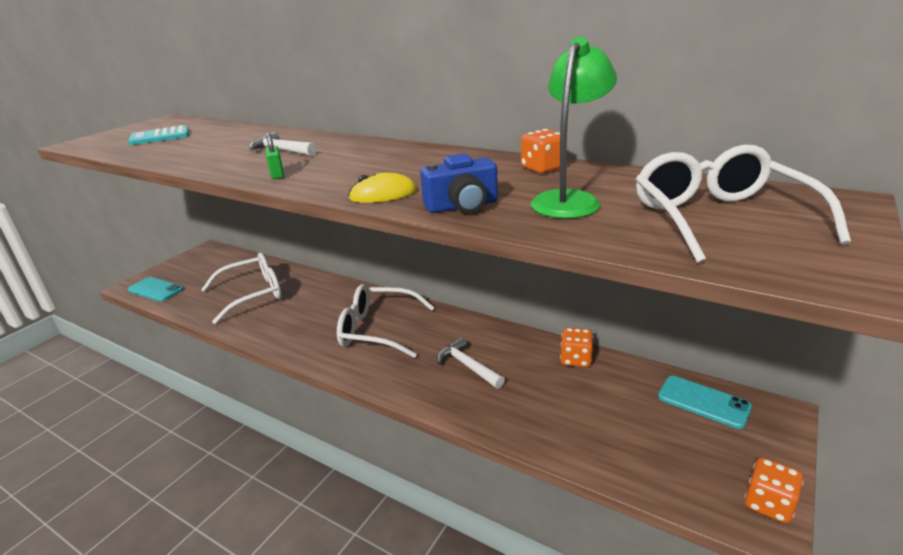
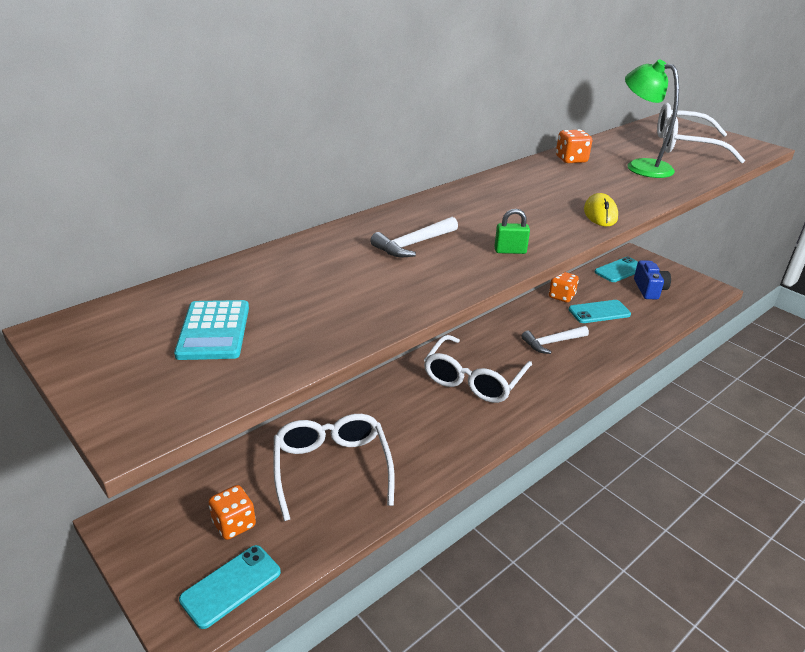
camera: 75 degrees left, 5 degrees up
blue camera [420,153,498,213] -> blue camera moved to [634,260,671,300]
orange dice [744,457,803,523] -> orange dice moved to [208,485,256,540]
none -> turquoise phone [569,300,631,323]

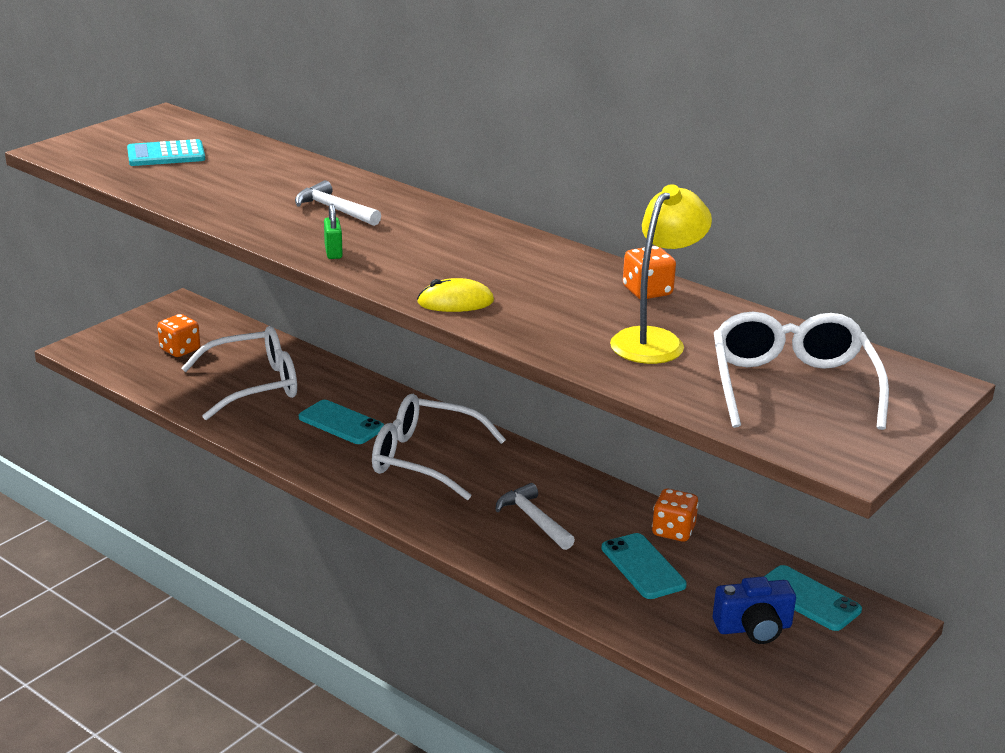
camera: 80 degrees right, 5 degrees down
turquoise phone [179,545,281,629] -> turquoise phone moved to [299,400,384,444]
green lamp [625,59,679,178] -> yellow lamp [610,184,712,364]

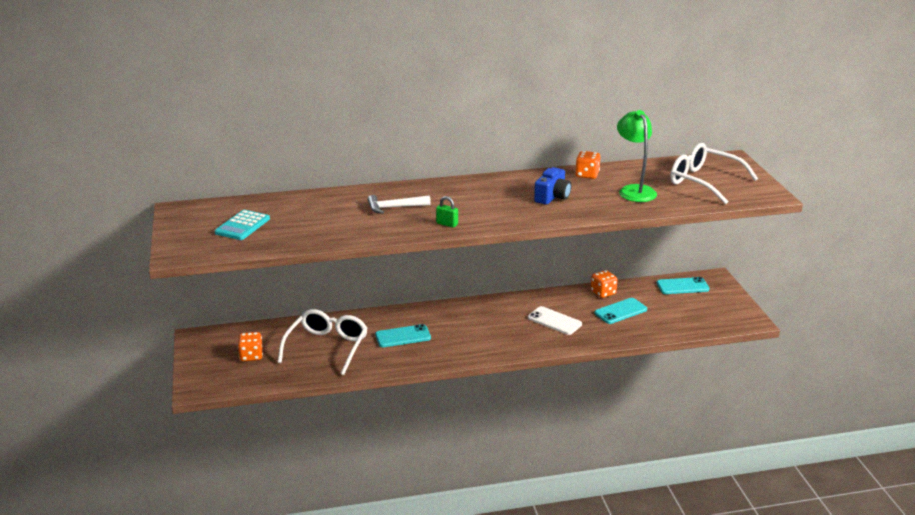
camera: 50 degrees left, 0 degrees up
white glasses [372,394,506,500] -> none
yellow mouse [417,278,494,312] -> none
white hammer [495,483,575,550] -> white phone [528,306,582,335]
turquoise phone [601,533,687,599] -> turquoise phone turned 45 degrees counterclockwise [595,298,647,324]
yellow lamp [610,184,712,364] -> green lamp [617,110,657,202]
blue camera [713,577,796,644] -> blue camera moved to [534,167,571,205]

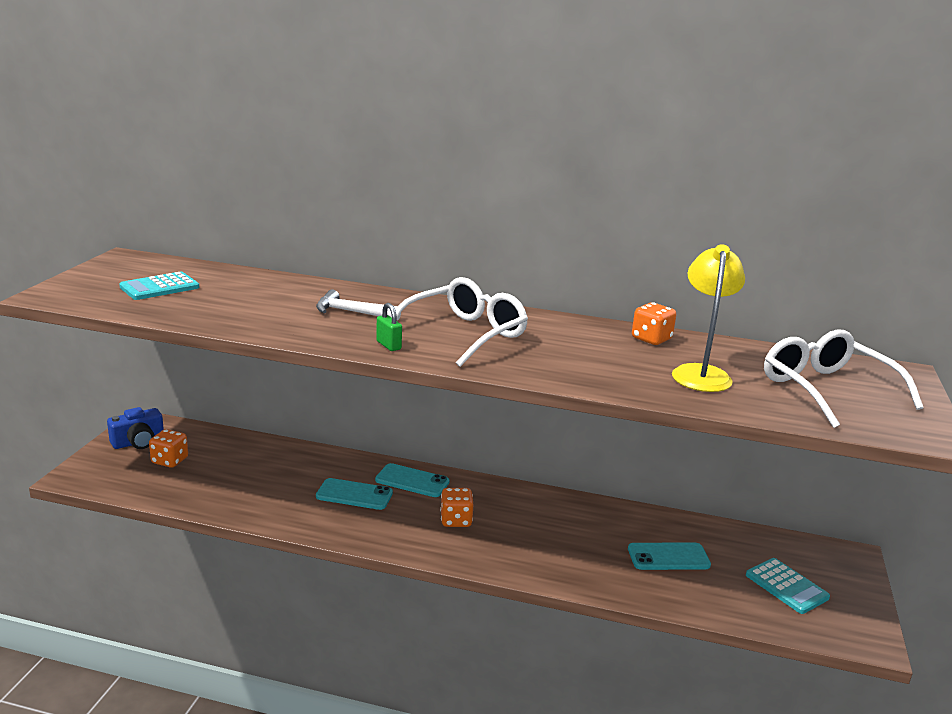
camera: 25 degrees right, 5 degrees down
white glasses [278,309,368,375] -> white glasses moved to [391,277,528,367]
white phone [528,306,582,335] -> none
blue camera [534,167,571,205] -> blue camera moved to [107,407,164,449]
orange dice [591,270,618,298] -> orange dice moved to [440,488,474,527]
green lamp [617,110,657,202] -> yellow lamp [672,244,745,392]
turquoise phone [657,277,710,294] -> turquoise phone moved to [375,463,450,497]
none -> turquoise calculator [746,558,830,614]

